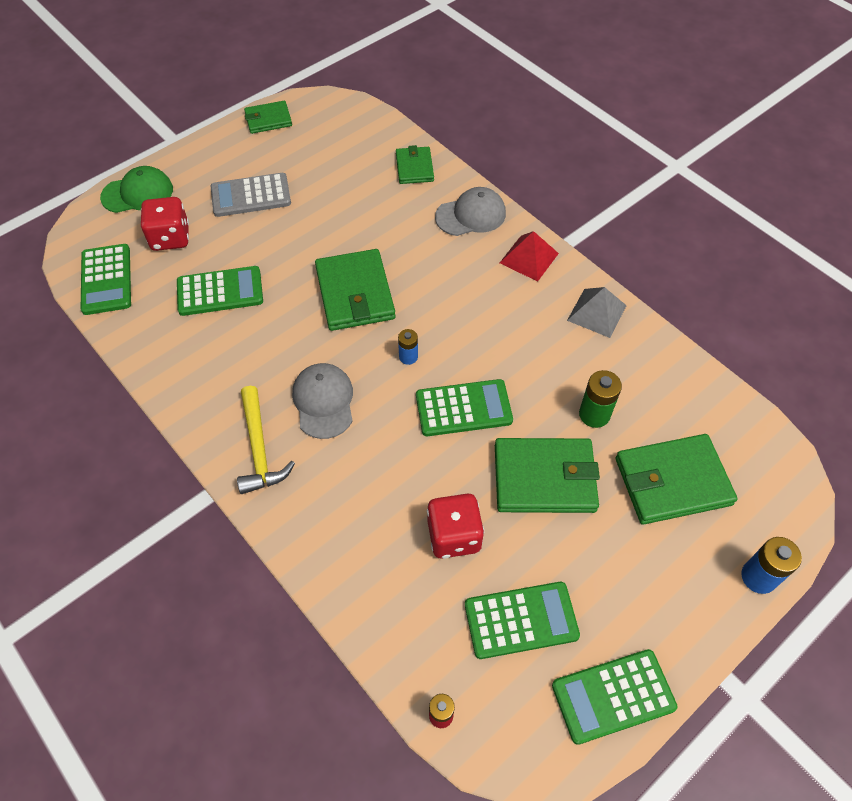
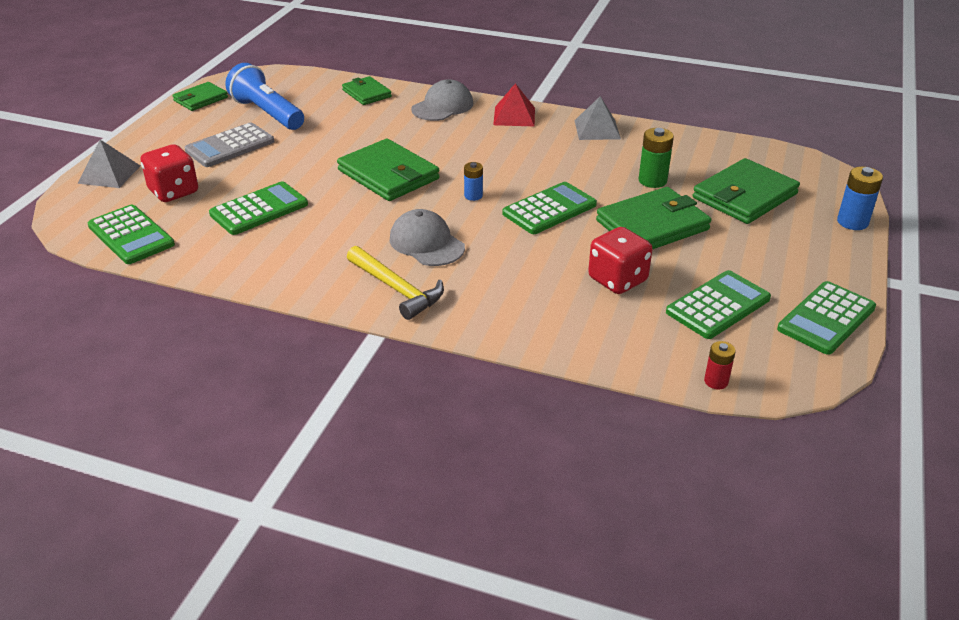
camera: 30 degrees left, 20 degrees down
green cap [100,166,173,213] -> grey pyramid [77,140,140,188]
none -> blue flashlight [225,63,304,130]

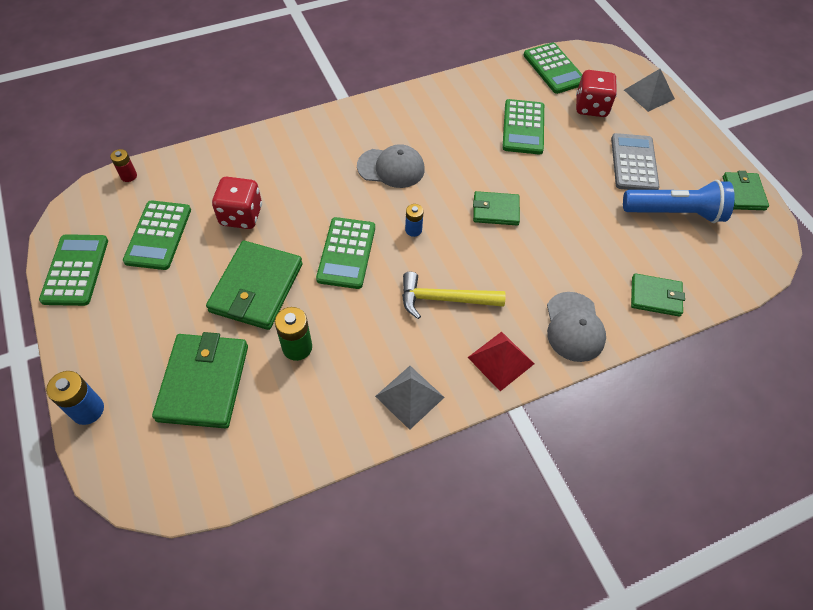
camera: 135 degrees right, 20 degrees up
green calculator [88,205,175,264] -> green calculator turned 120 degrees counterclockwise [523,42,582,94]
green wallet [337,139,440,201] -> green wallet [473,191,520,226], size x0.58
yellow hammer [347,246,444,320] -> yellow hammer moved to [402,272,506,319]

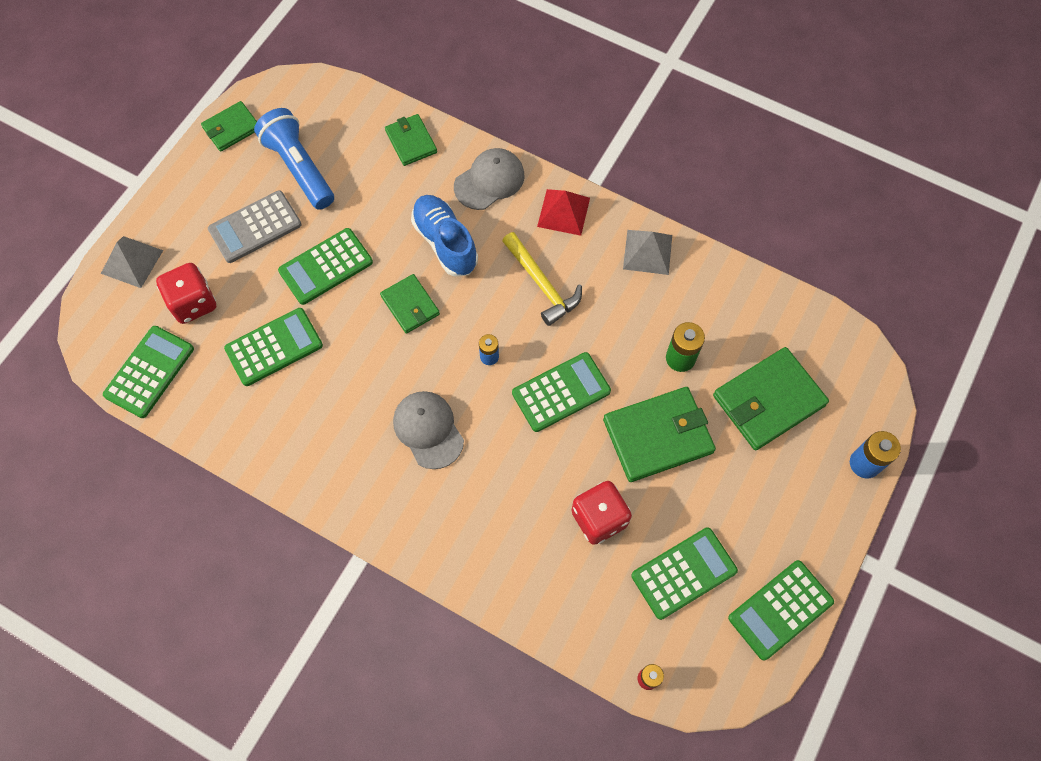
camera: 125 degrees left, 10 degrees up
none -> green calculator [278,228,373,305]
none -> blue shoe [411,195,478,277]

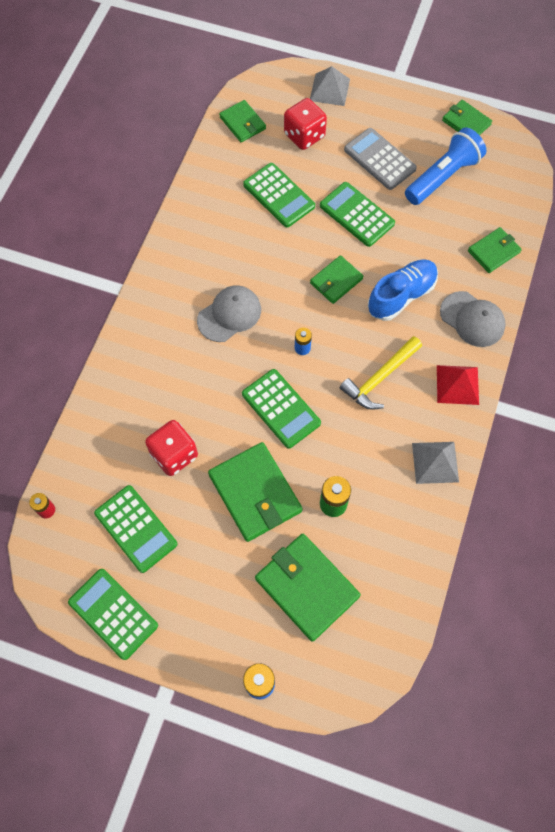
camera: 80 degrees right, 0 degrees up
green calculator [103,326,194,418] -> green wallet [219,100,266,142]

